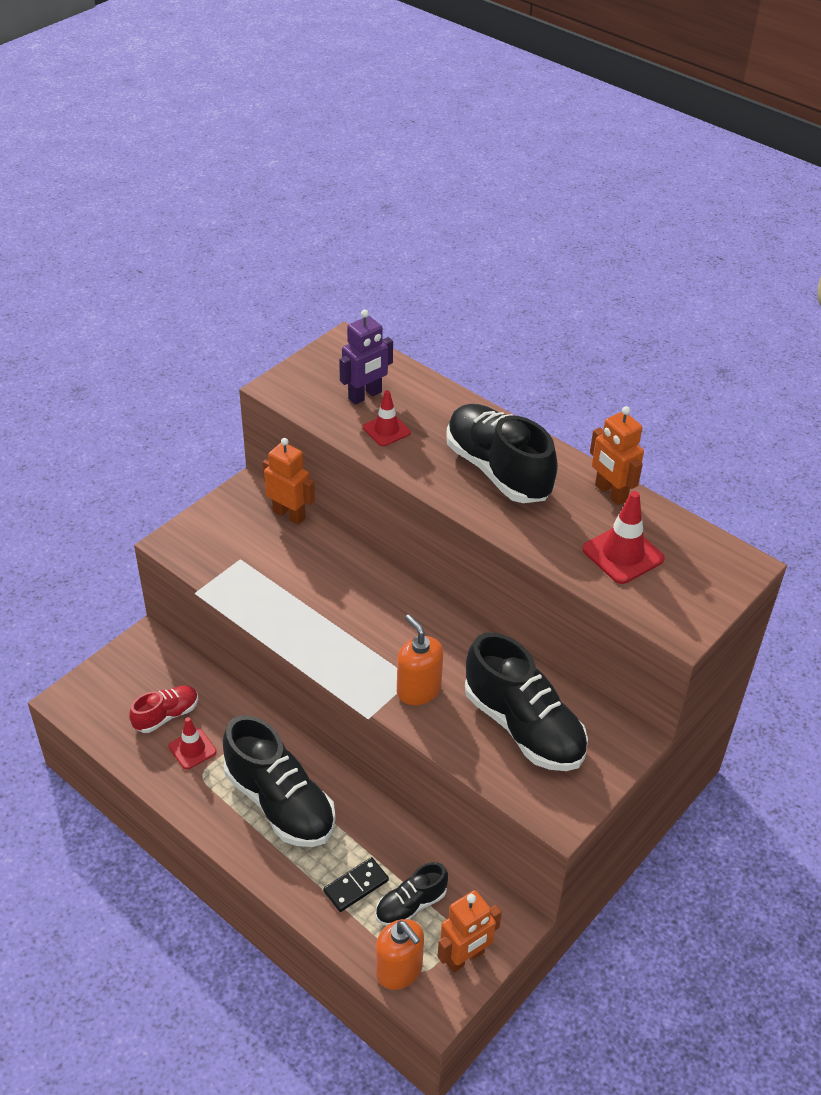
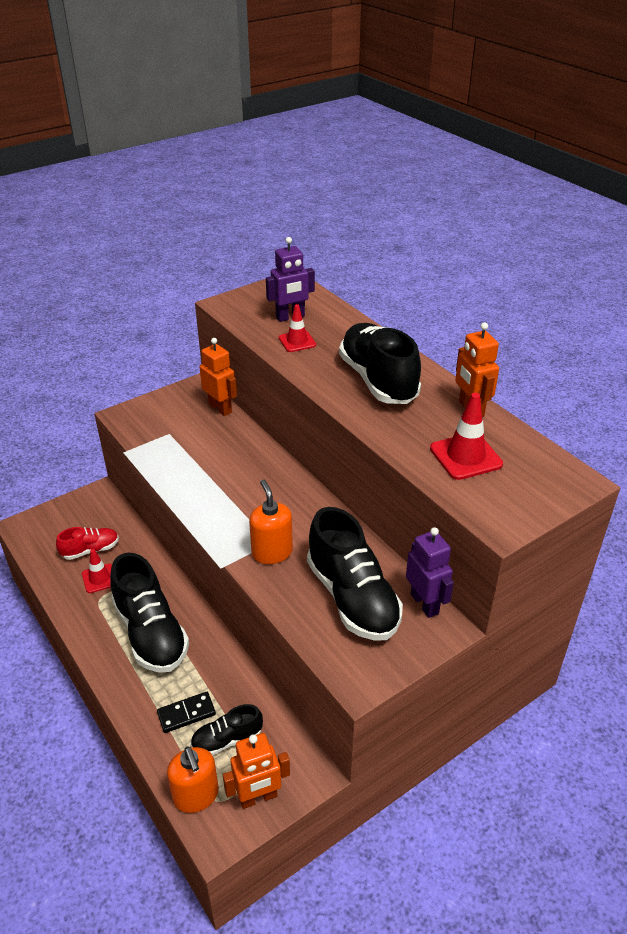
camera: 15 degrees right, 5 degrees down
none -> purple robot [406,527,454,618]

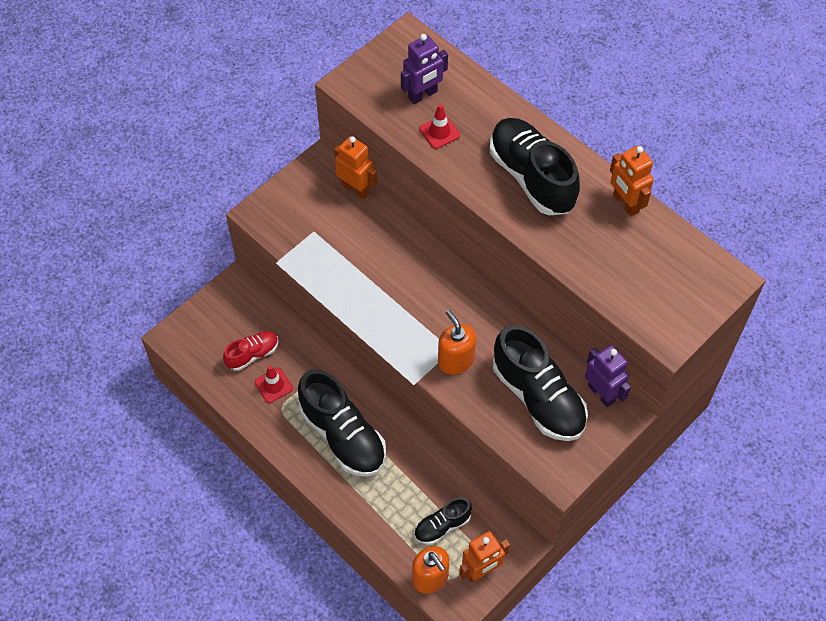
camera: 10 degrees left, 20 degrees up
black domino [157,692,216,733] -> none
red traffic cone [430,393,503,480] -> none

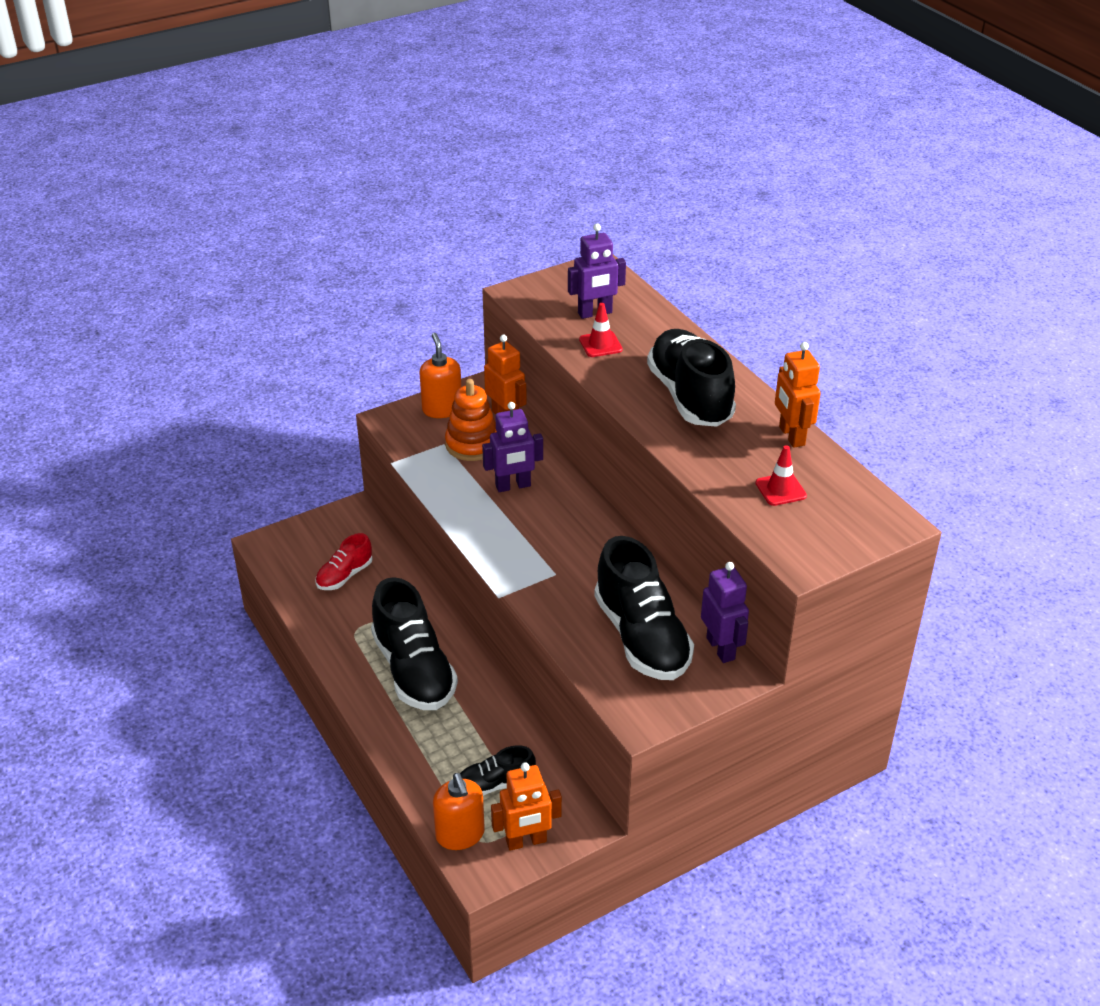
camera: 15 degrees right, 20 degrees down
red shoe [223,331,278,371] -> red shoe turned 150 degrees clockwise [315,533,372,590]
red traffic cone [255,366,293,403] -> red traffic cone moved to [755,445,807,506]
orange soap dispenser [438,310,476,375] -> orange soap dispenser moved to [419,333,461,418]
none -> orange stacking toy [445,379,497,461]
none -> purple robot [482,402,543,492]

